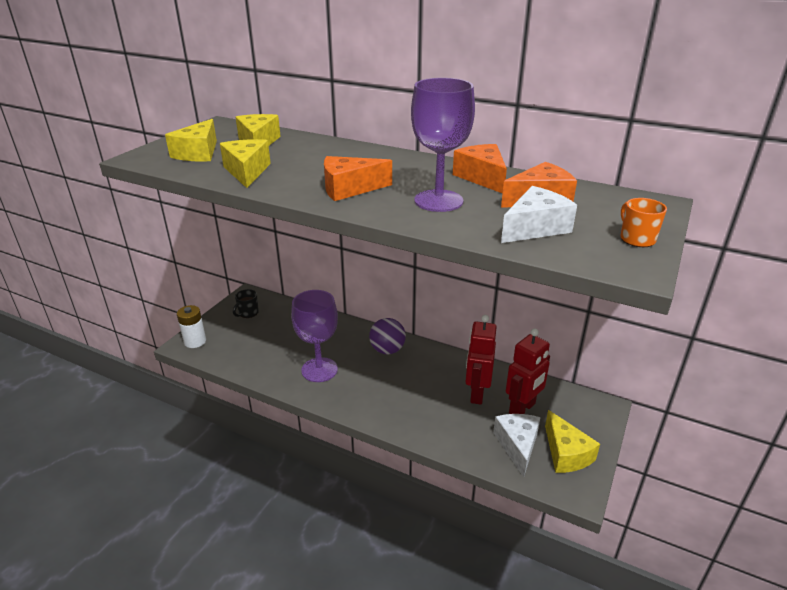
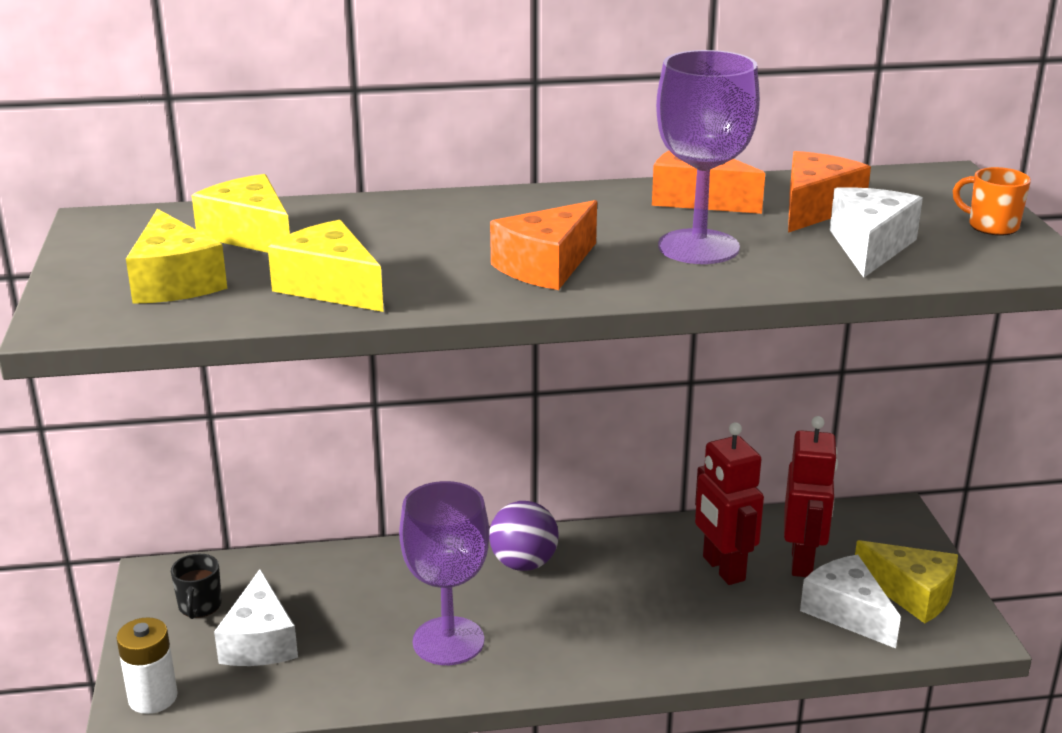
camera: 35 degrees left, 5 degrees down
none -> white cheese [214,569,298,666]

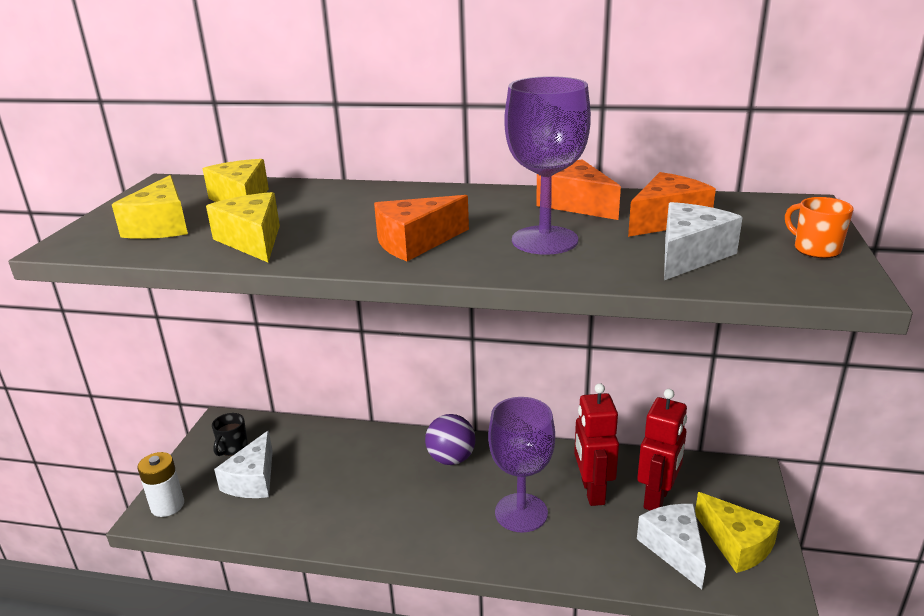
camera: 20 degrees right, 0 degrees up
purple goblet [399,481,490,665] -> purple goblet moved to [488,397,555,533]

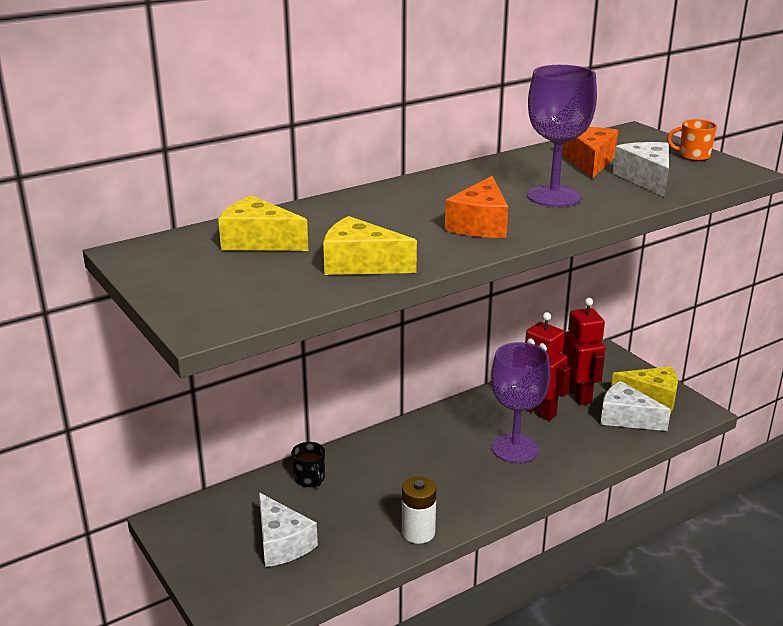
camera: 45 degrees left, 0 degrees up
yellow cheese [112,175,188,239] -> none
white battery [137,452,184,517] -> white battery moved to [402,476,437,544]
black mug [212,413,248,456] -> black mug moved to [291,442,325,487]
purple ball [425,414,476,465] -> none
orange cheese [536,159,621,220] -> none

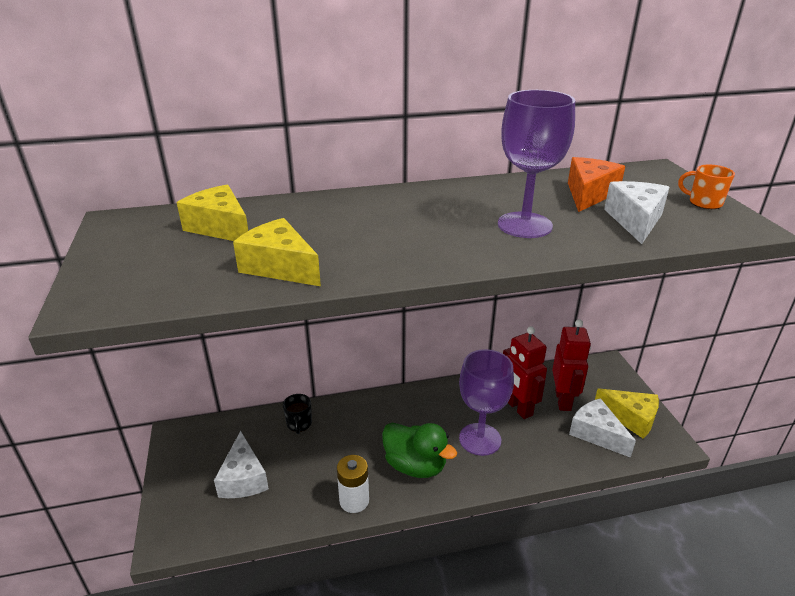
camera: 20 degrees right, 5 degrees up
orange cheese [445,176,508,238] -> none
none -> green duck [382,422,457,478]

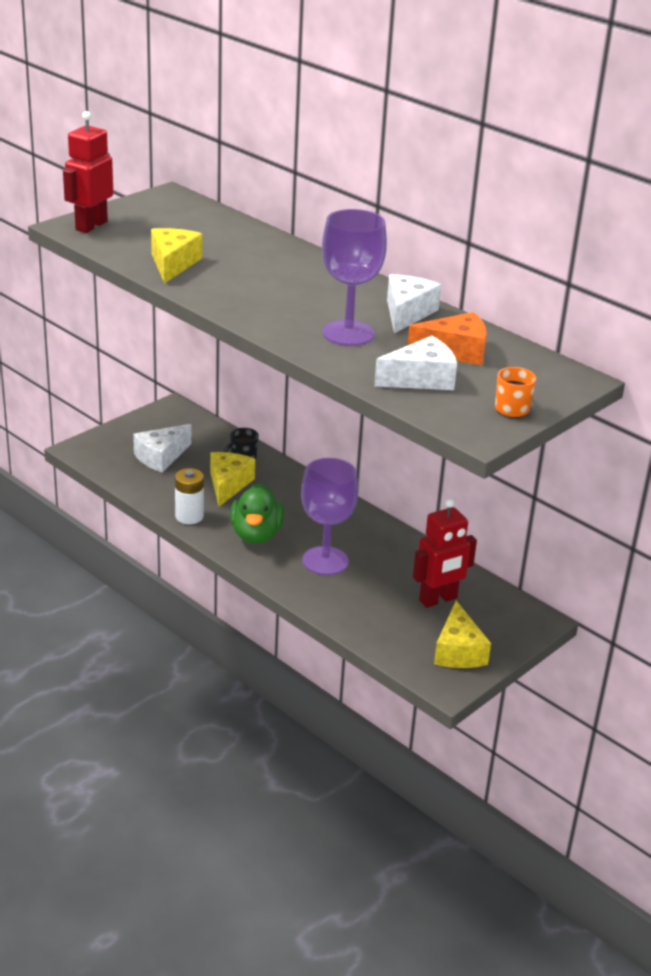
camera: 55 degrees right, 0 degrees up
yellow cheese [177,185,248,241] -> yellow cheese moved to [210,452,255,507]
red robot [503,326,547,419] -> red robot moved to [63,111,114,233]
white cheese [569,398,636,458] -> white cheese moved to [387,274,441,333]

